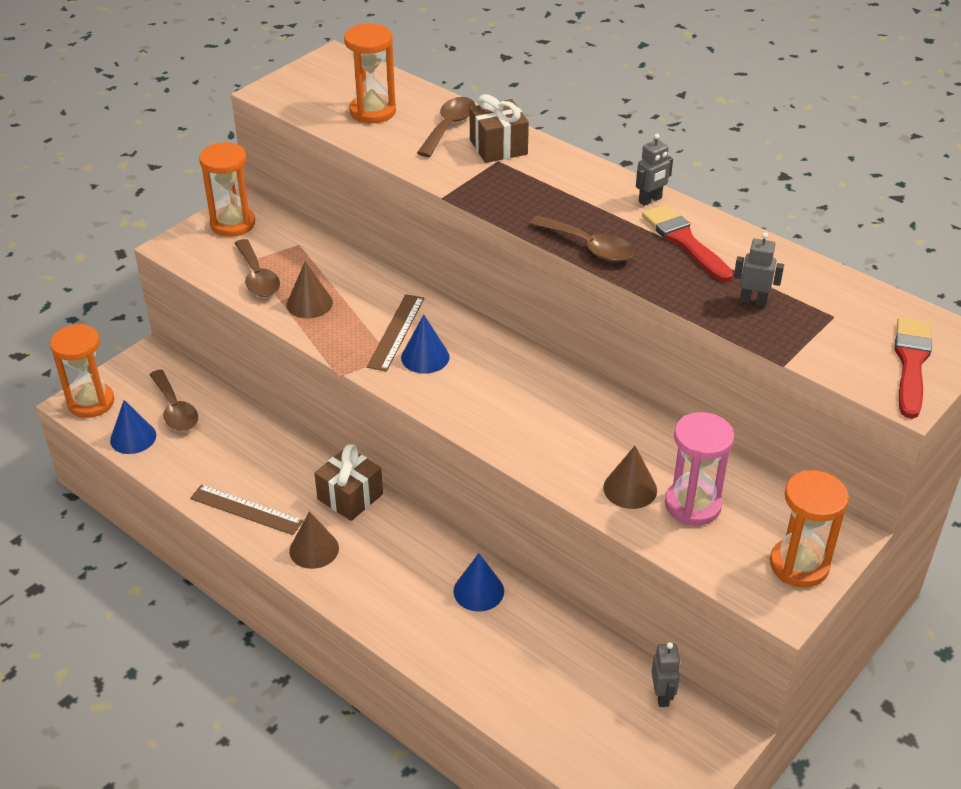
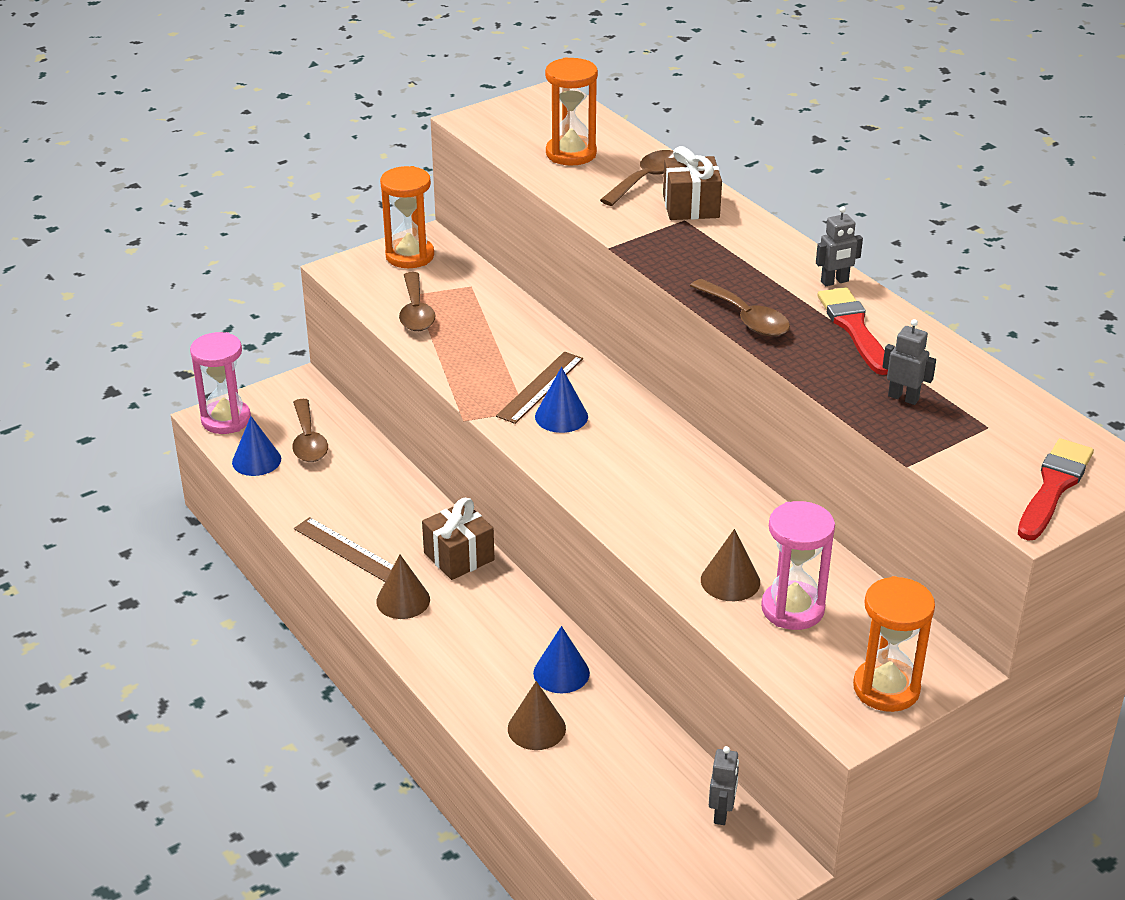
camera: 15 degrees right, 5 degrees down
orange hourglass [50,324,114,418] -> pink hourglass [190,332,251,434]
brown cone [287,262,333,318] -> brown cone moved to [508,681,566,750]

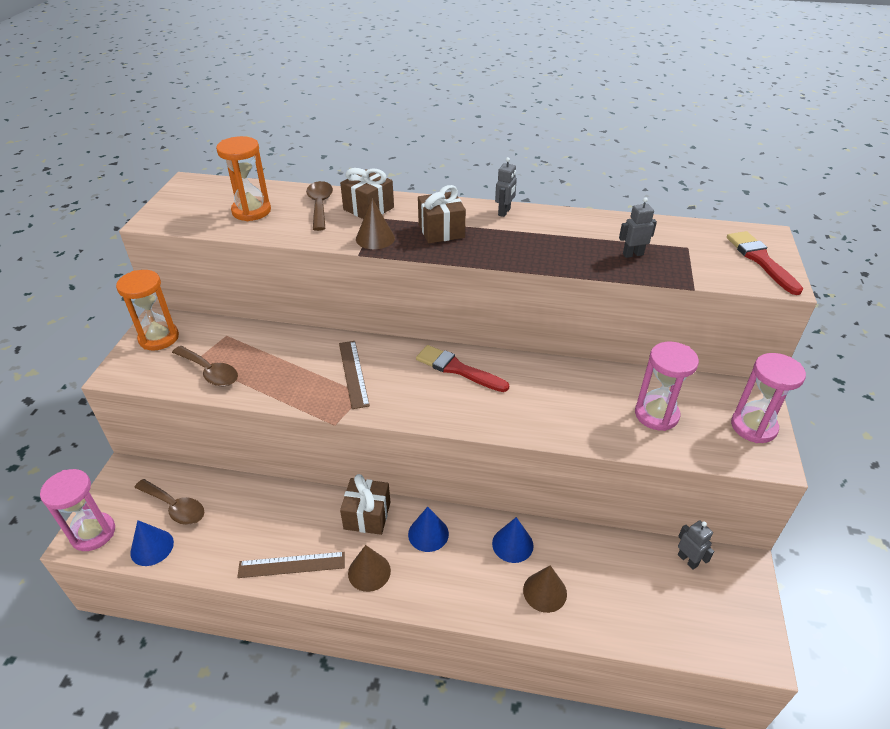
camera: 45 degrees left, 5 degrees up
blue cone [535,367,588,433] -> blue cone moved to [408,507,449,552]
brown spoon [690,279,790,336] -> none
brown cone [701,529,760,601] -> brown cone moved to [356,199,395,249]
red brush [817,287,888,375] -> red brush moved to [416,345,509,392]
orange hourglass [853,576,935,712] -> pink hourglass [731,353,806,443]
none -> brown gift [418,185,466,243]

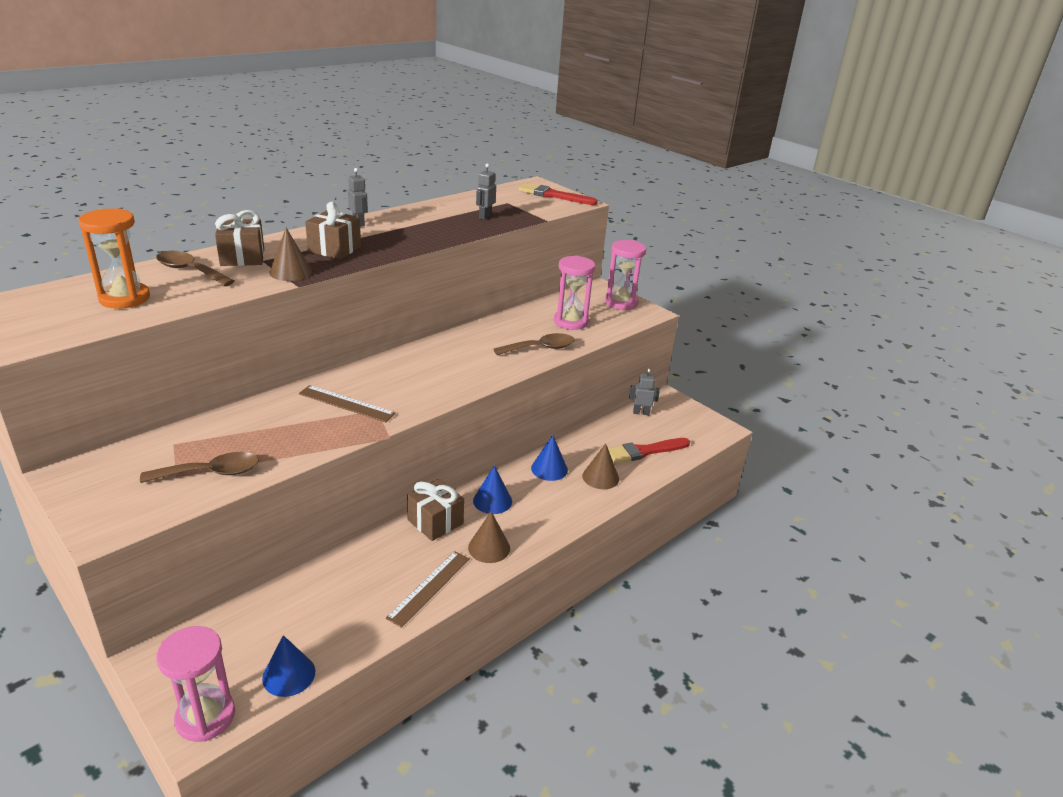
camera: 55 degrees left, 10 degrees down
orange hourglass [116,270,179,351] -> none
brown spoon [134,479,204,525] -> brown spoon moved to [494,333,574,355]
red brush [416,345,509,392] -> red brush moved to [608,438,690,463]

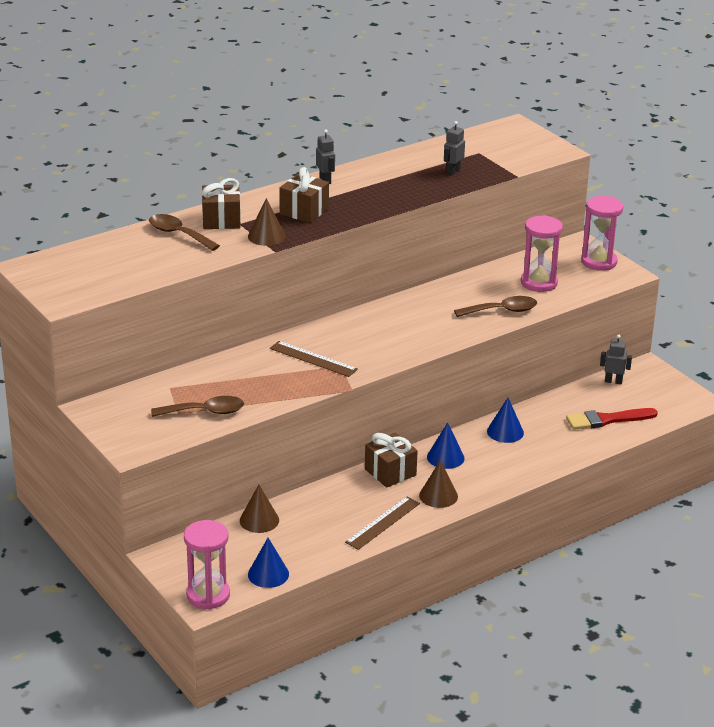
camera: 10 degrees right, 0 degrees up
orange hourglass [78,208,150,309] -> none
red brush [519,183,598,205] -> none
brown cone [582,443,619,489] -> brown cone moved to [240,485,279,533]

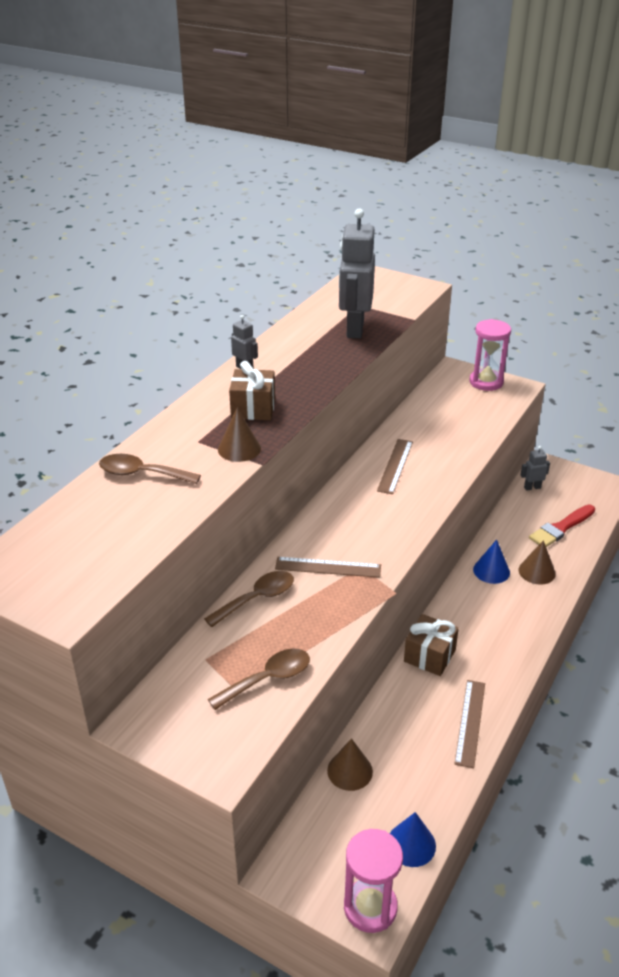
camera: 25 degrees left, 5 degrees up
brown gift [202,178,241,229] -> none
brown cone [419,460,458,508] -> brown cone moved to [519,540,556,585]
blue cone [427,422,465,469] -> none
grey robot [444,121,465,176] -> grey robot [339,208,375,338], size x2.22
brown spoon [454,296,537,317] -> brown spoon moved to [204,571,294,627]
pink hourglass [521,215,563,292] -> none
none -> brown ruler [377,439,413,494]

